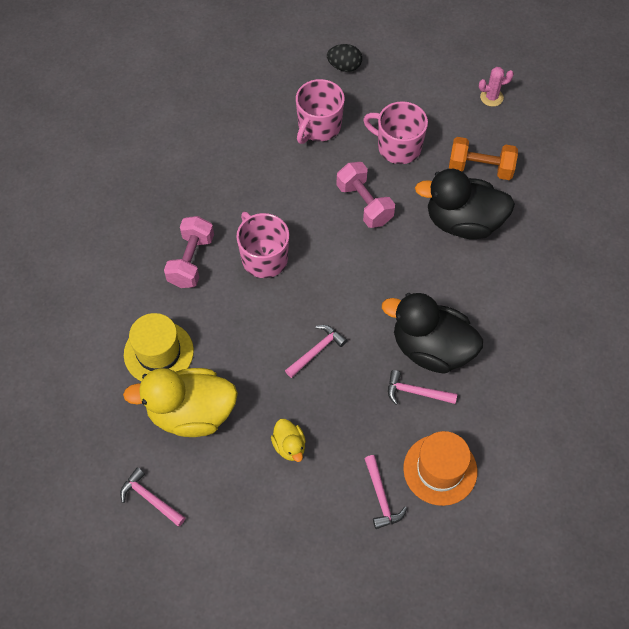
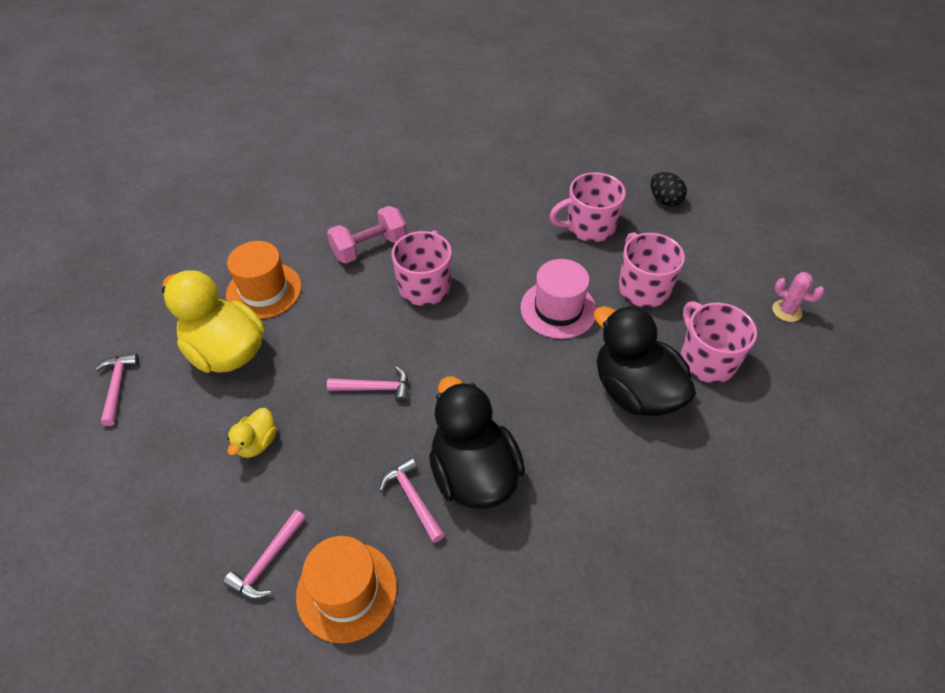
camera: 45 degrees right, 10 degrees down
yellow hat [124,313,194,381] -> orange hat [226,241,302,319]
pink dumbbell [336,162,395,228] -> pink hat [520,259,597,339]
orange dumbbell [449,137,518,180] -> pink mug [681,301,757,383]

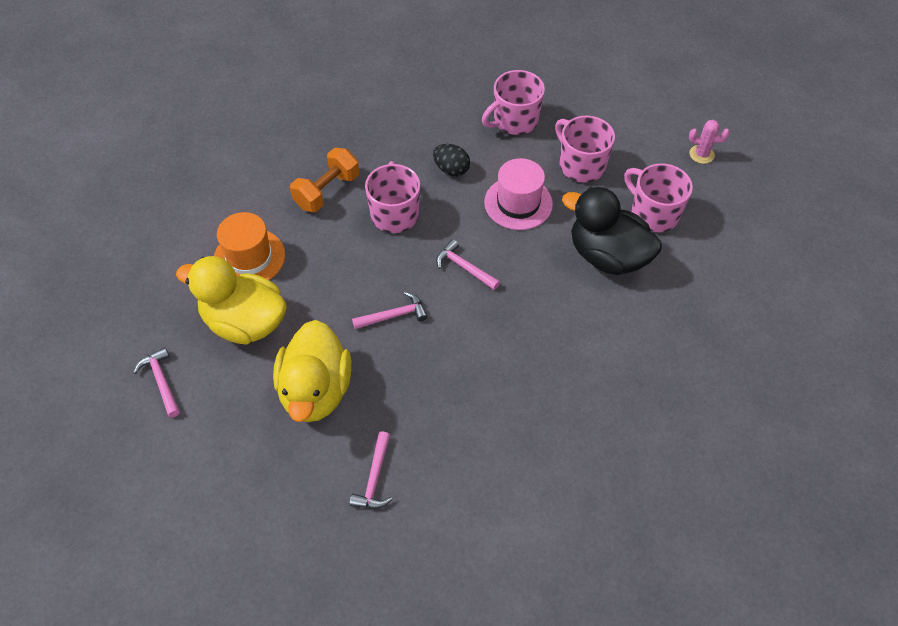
camera: 20 degrees left, 5 degrees up
yellow duck [227,408,277,458] -> yellow duck [273,320,351,422], size x2.15
orange hat [296,536,397,643] -> none
pink dumbbell [327,206,407,264] -> orange dumbbell [290,148,359,212]
pink hammer [379,458,445,543] -> pink hammer moved to [436,239,500,290]
black duck [429,376,525,509] -> none
black egg [650,172,687,207] -> black egg moved to [433,144,470,176]

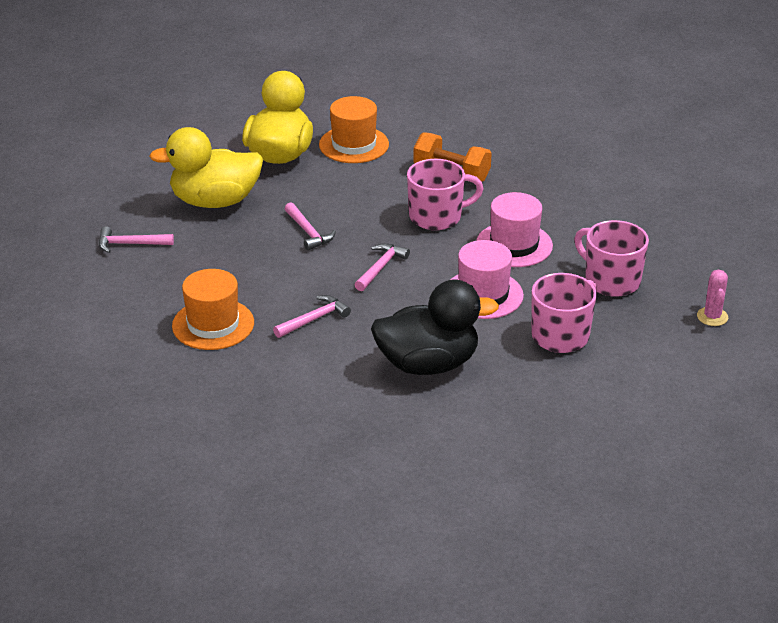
camera: 80 degrees right, 20 degrees down
pink hammer [133,347,180,418] -> pink hammer moved to [273,295,351,338]
black egg [433,144,470,176] -> pink hat [476,192,553,267]
black duck [562,187,662,275] -> black duck turned 60 degrees clockwise [371,280,499,375]
pink mug [624,163,693,232] -> none
pink cactus [689,120,730,164] -> pink cactus moved to [697,270,728,326]
none -> orange hat [172,269,254,350]

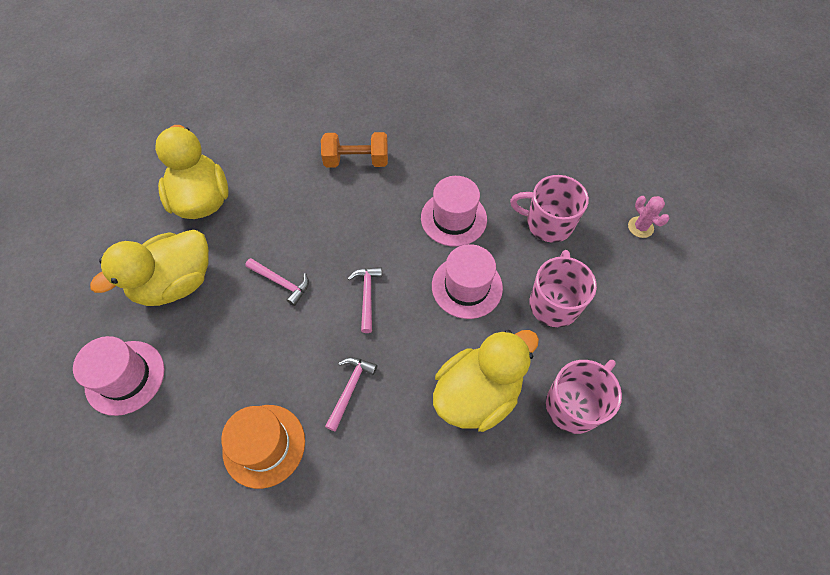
camera: 30 degrees left, 25 degrees up
pink hammer [99,226,174,253] -> pink hat [73,336,164,416]
orange hat [319,96,389,163] -> none
black duck [371,280,499,375] -> yellow duck [433,330,539,432]
pink mug [407,159,484,230] -> pink mug moved to [546,360,622,434]

